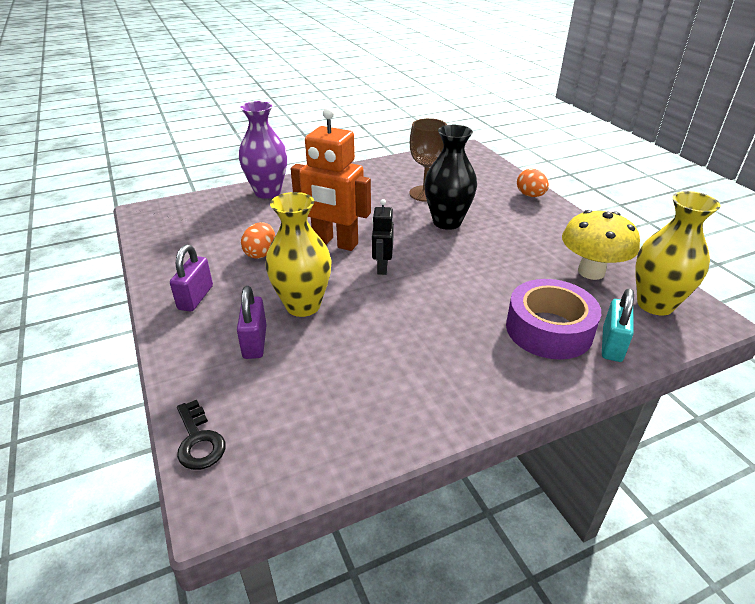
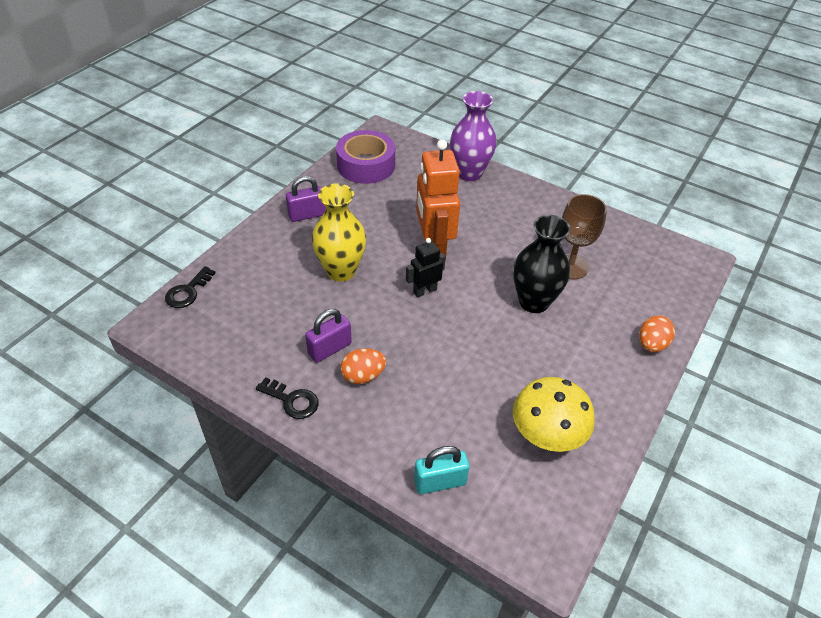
camera: 55 degrees right, 10 degrees up
purple padlock [237,286,267,359] -> purple padlock moved to [305,309,352,363]
orange egg [241,222,275,259] -> orange egg moved to [340,348,386,384]
purple tape [506,279,601,359] -> purple tape moved to [336,130,395,184]
yellow vase [635,191,720,315] -> none
none -> black key [256,377,319,419]

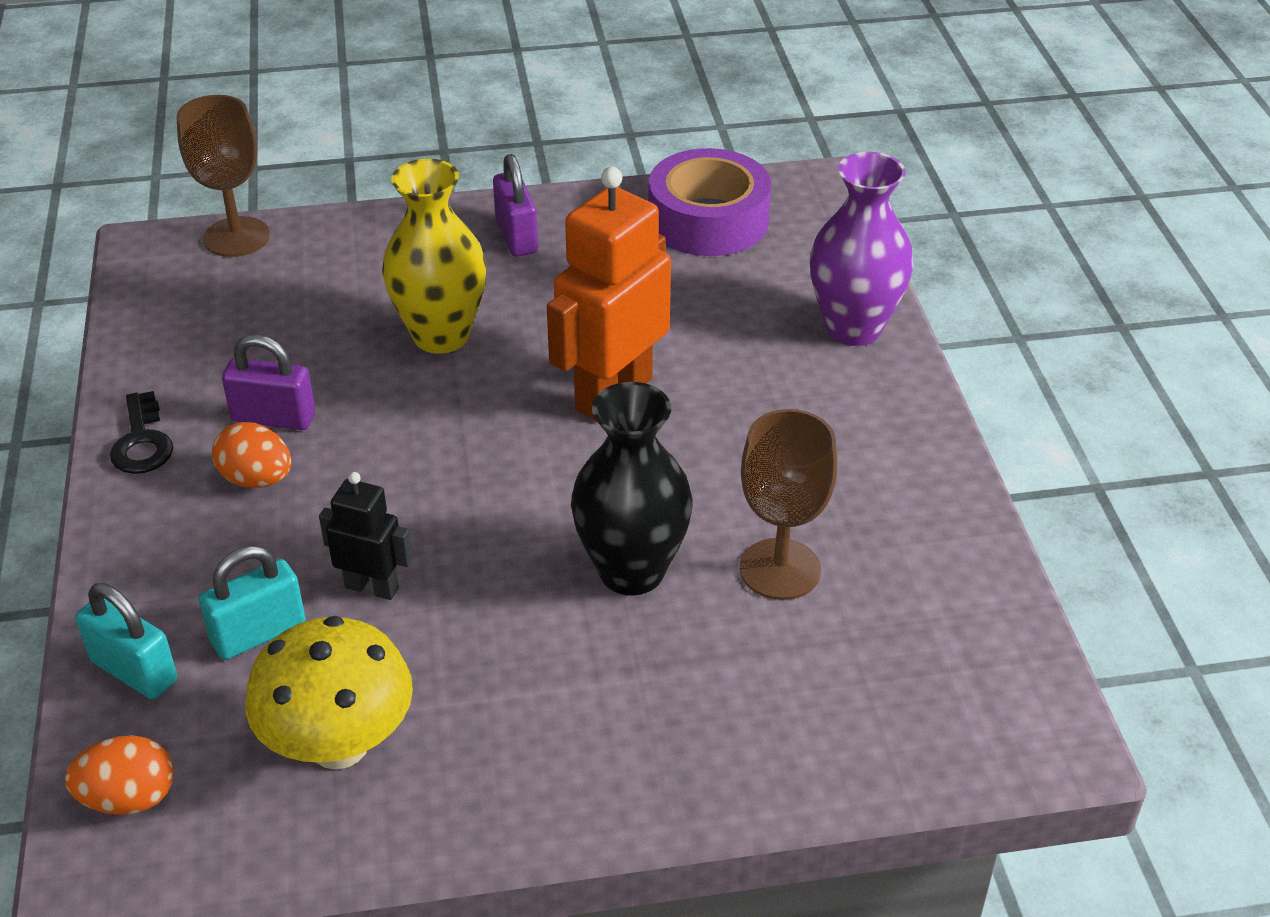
camera: 50 degrees right, 5 degrees down
black key [165,266,215,308] -> brown goblet [176,95,270,257]
purple padlock [286,176,326,222] -> purple padlock turned 45 degrees clockwise [493,154,538,257]
black robot [406,238,446,298] -> black robot moved to [319,472,413,600]
orange egg [639,316,675,352] -> orange egg moved to [65,735,174,815]
none -> turquoise padlock [199,546,306,660]

